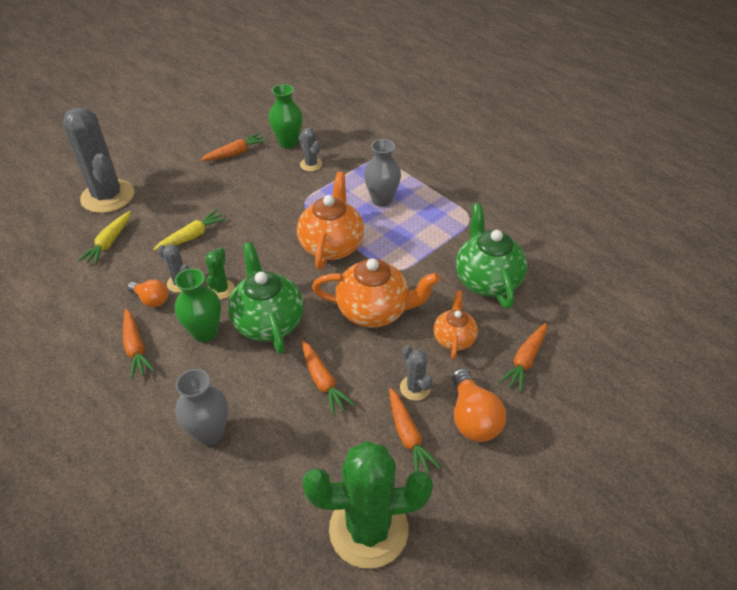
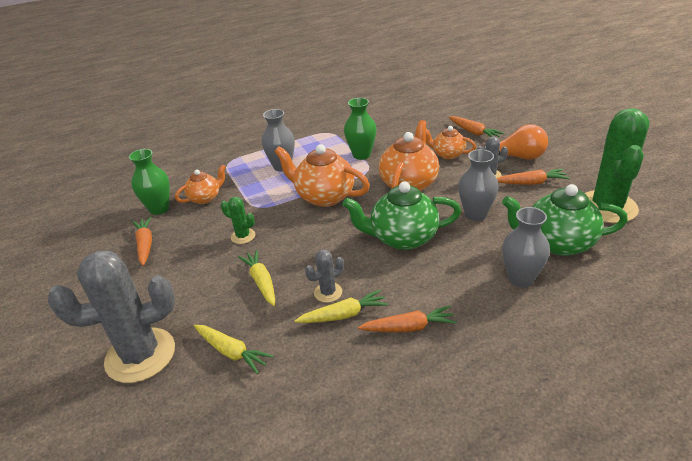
camera: 70 degrees left, 10 degrees down
orange light bulb [127,280,168,307] -> yellow carrot [295,289,388,323]
green vase [175,268,221,342] -> green vase moved to [344,98,377,160]
green cactus [206,247,235,299] -> green cactus moved to [221,197,255,244]
grey cactus [299,128,322,171] -> orange teapot [175,164,226,204]
orange carrot [302,341,355,415] -> grey vase [458,149,499,221]
green teapot [456,203,527,309] -> green teapot moved to [502,184,628,256]

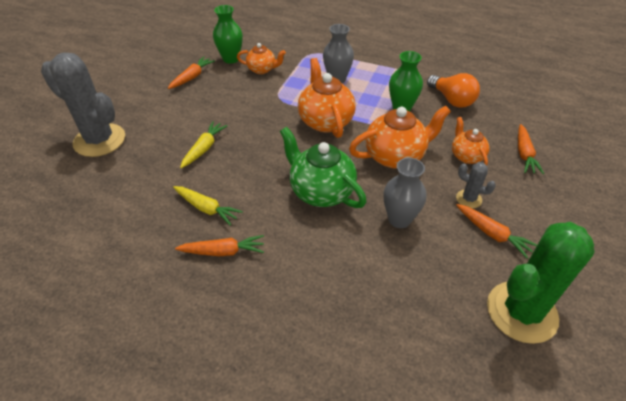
camera: 45 degrees right, 10 degrees up
yellow carrot [194,325,274,374] -> none
green cactus [221,197,255,244] -> none
grey cactus [305,249,344,303] -> none
orange carrot [358,306,457,332] -> orange carrot turned 45 degrees counterclockwise [175,235,264,256]
orange light bulb [483,124,548,160] -> orange light bulb moved to [427,73,480,108]
green teapot [502,184,628,256] -> none
grey vase [502,207,550,288] -> none

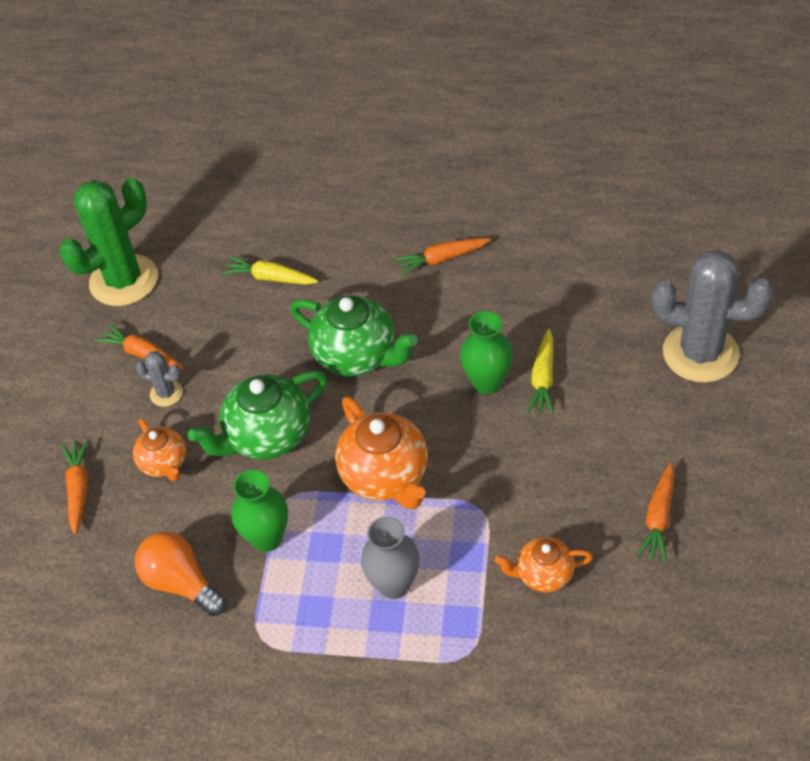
camera: 170 degrees right, 5 degrees up
yellow carrot [173,186,243,226] -> yellow carrot moved to [222,256,318,285]
green vase [213,5,243,64] -> green vase moved to [460,311,513,394]
orange teapot [349,106,451,168] -> green teapot [188,370,327,460]
grey vase [383,158,426,228] -> none

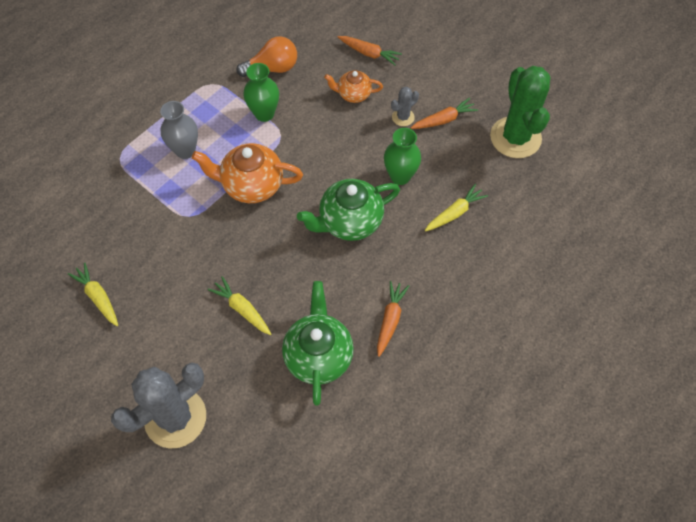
camera: 120 degrees right, 10 degrees up
green teapot [188,370,327,460] -> green teapot moved to [282,281,354,405]
green vase [460,311,513,394] -> green vase moved to [384,128,421,185]
orange teapot [495,537,593,592] -> none
orange carrot [637,463,675,562] -> yellow carrot [68,263,118,326]

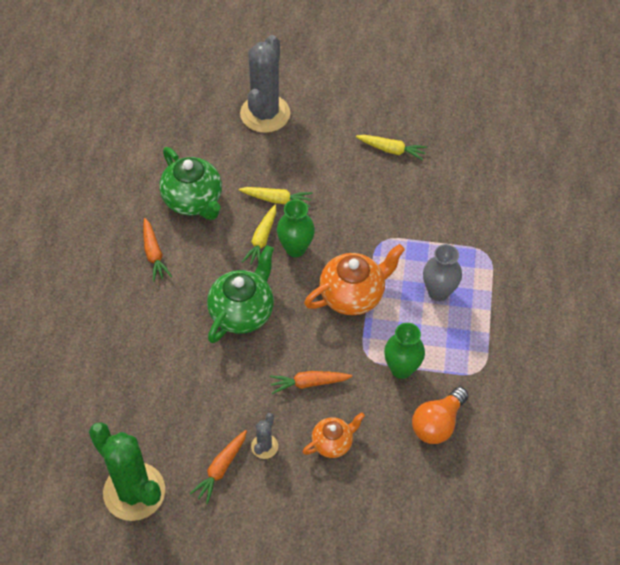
camera: 145 degrees right, 5 degrees down
orange carrot [338,36,402,66] -> orange carrot moved to [269,371,352,394]
green vase [384,128,421,185] -> green vase moved to [277,200,315,257]
yellow carrot [425,184,488,232] -> yellow carrot moved to [242,205,276,265]

